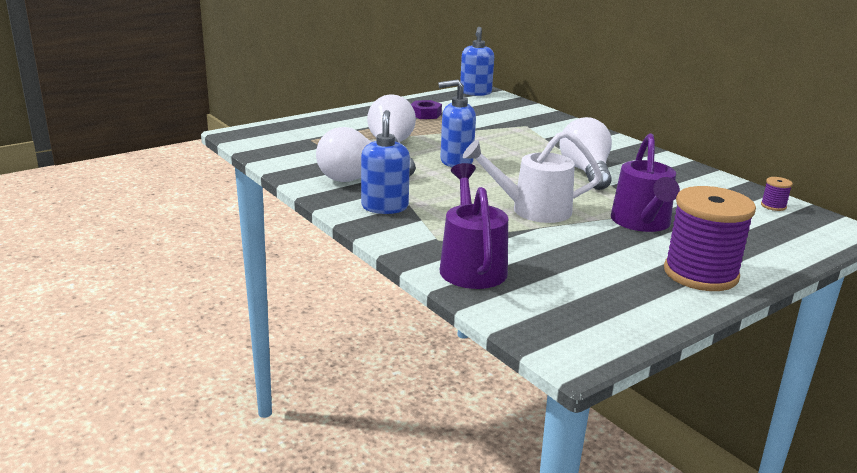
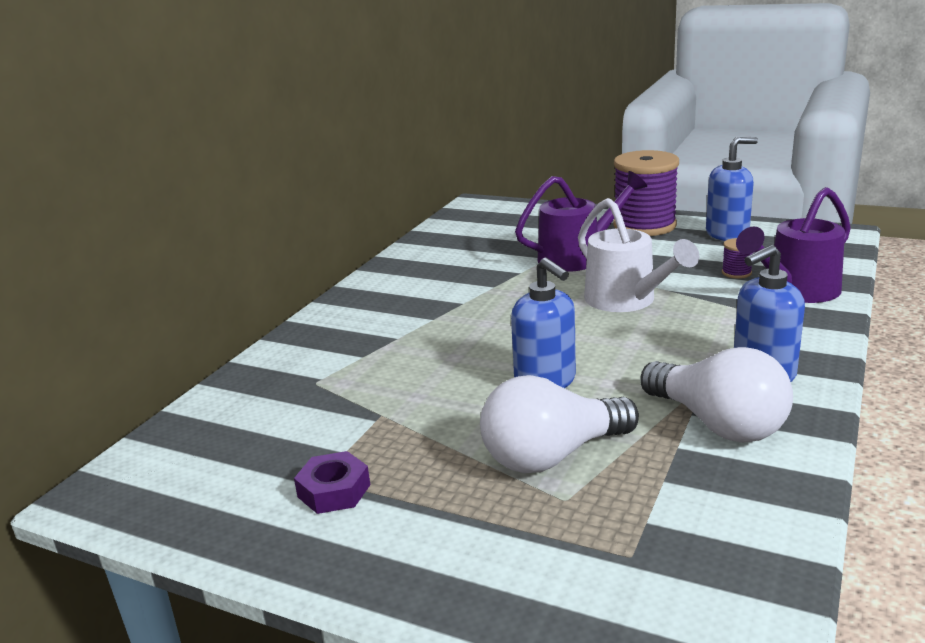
camera: 115 degrees left, 0 degrees up
blue soap dispenser [460,27,494,96] -> blue soap dispenser moved to [706,137,758,241]
white light bulb [559,117,612,190] -> none
purple spool [761,177,793,211] -> purple spool moved to [722,238,753,279]

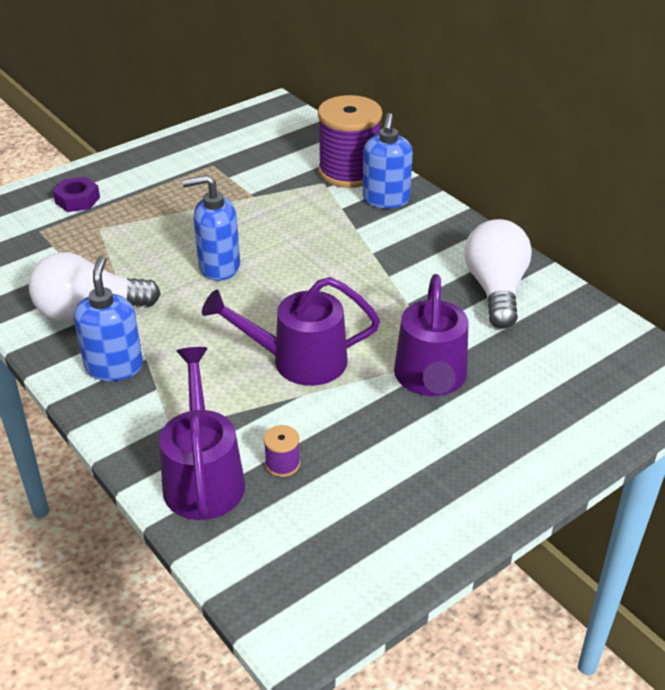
camera: 115 degrees right, 15 degrees up
purple nut [294,451,370,514] -> purple nut moved to [53,177,100,212]
white light bulb [480,375,639,473] -> white light bulb moved to [465,219,532,329]
white watering can [578,198,700,312] -> purple watering can [202,277,380,386]
purple spool [613,150,679,236] -> purple spool moved to [318,95,382,188]
blue soap dispenser [706,137,758,241] -> blue soap dispenser moved to [363,113,413,208]

